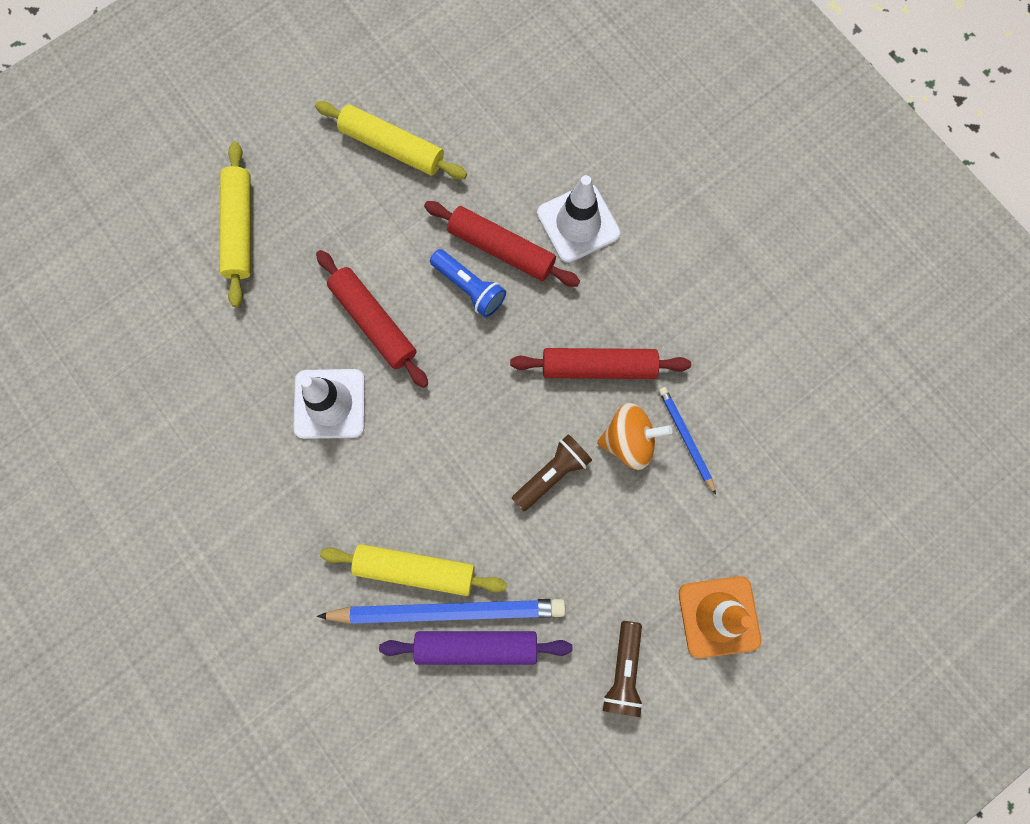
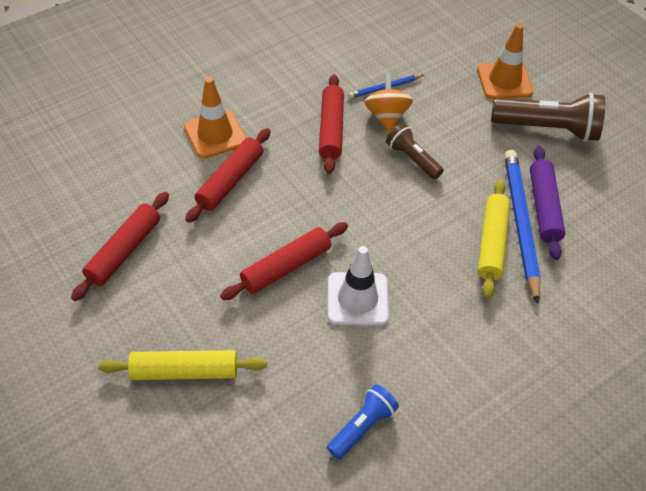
camera: 90 degrees left, 25 degrees down
yellow rolling pin [315,101,467,179] -> red rolling pin [71,192,169,301]
blue flashlight [430,249,506,318] -> blue flashlight moved to [327,384,399,459]
white traffic cone [537,175,620,263] -> orange traffic cone [184,77,246,159]
brown flashlight [603,621,643,717] -> brown flashlight [491,93,605,142], size x1.73

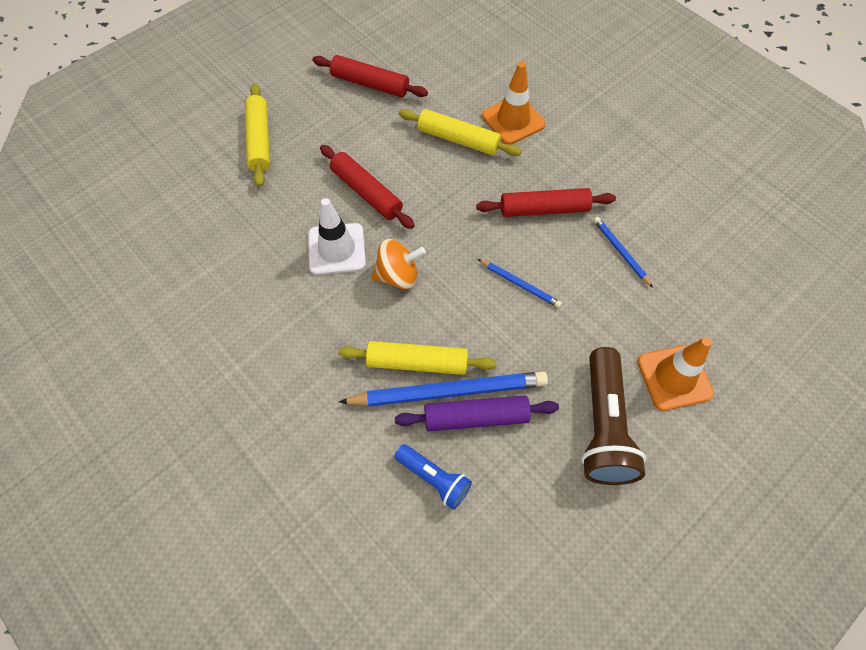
camera: 85 degrees right, 10 degrees up
red rolling pin [185,128,271,223] -> yellow rolling pin [399,109,522,156]
blue flashlight [327,384,399,459] -> blue flashlight moved to [394,444,472,510]
orange spinning top [364,72,413,132] -> orange spinning top moved to [372,239,425,289]
brown flashlight [386,124,444,179] -> blue pencil [478,259,562,308]

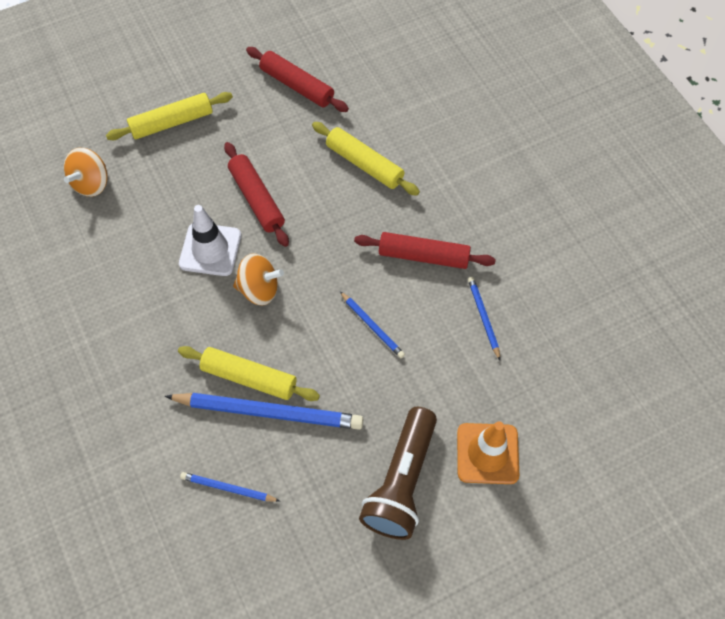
camera: 15 degrees right, 0 degrees up
yellow rolling pin [245,83,270,187] -> yellow rolling pin turned 60 degrees clockwise [106,92,233,140]
blue flashlight [394,444,472,510] -> blue pencil [180,472,280,502]
purple rolling pin [395,396,559,431] -> none
orange traffic cone [482,62,546,145] -> none
none -> orange spinning top [64,148,108,197]

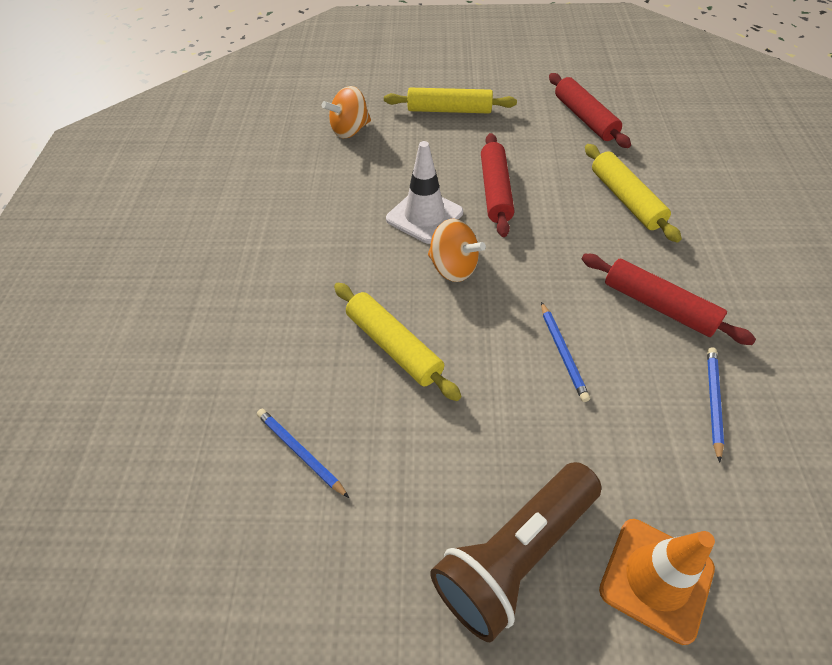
camera: 30 degrees right, 10 degrees down
blue pencil [165,393,363,430] -> none

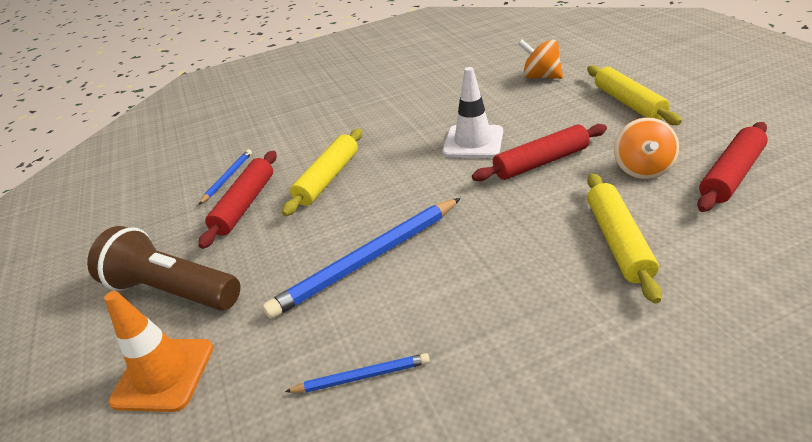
camera: 70 degrees right, 15 degrees down
orange spinning top [428,219,486,282] -> orange spinning top moved to [614,117,679,179]
blue pencil [541,302,590,402] -> blue pencil [263,198,461,319], size x2.00
red rolling pin [582,254,756,345] -> red rolling pin moved to [198,151,277,249]
yellow rolling pin [585,144,682,242] -> yellow rolling pin turned 45 degrees counterclockwise [587,173,662,303]

